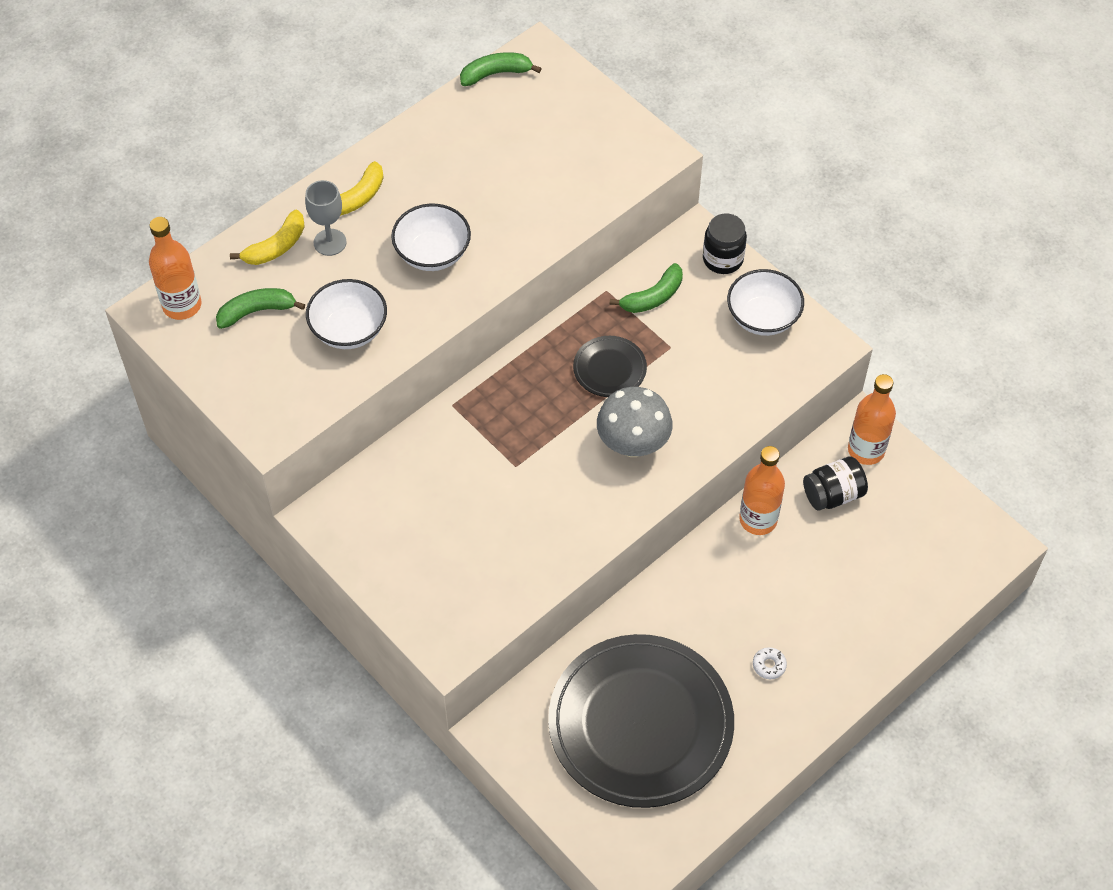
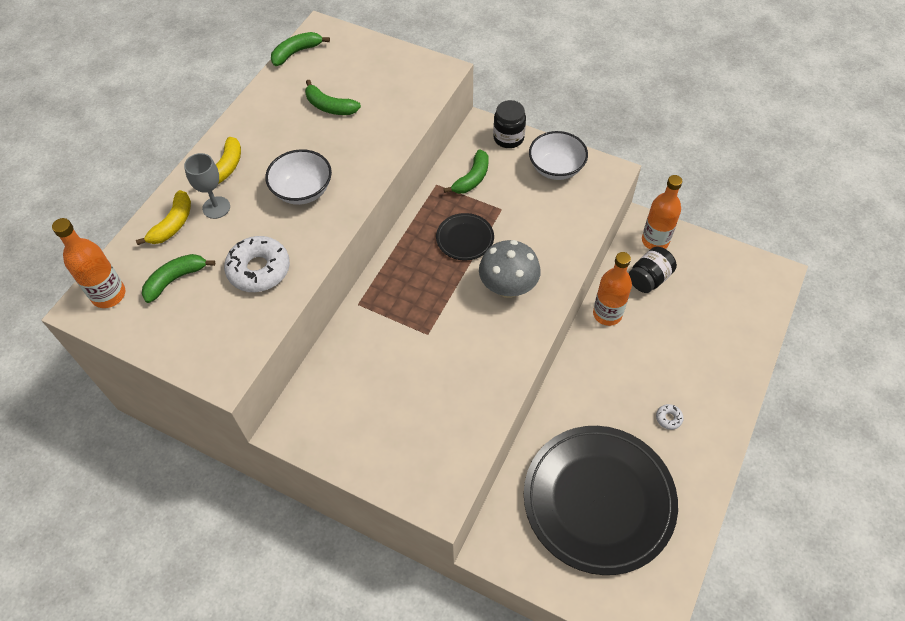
camera: 20 degrees left, 0 degrees up
white bowl [306,279,387,349] -> white donut [224,236,290,292]
none -> green banana [305,80,361,115]

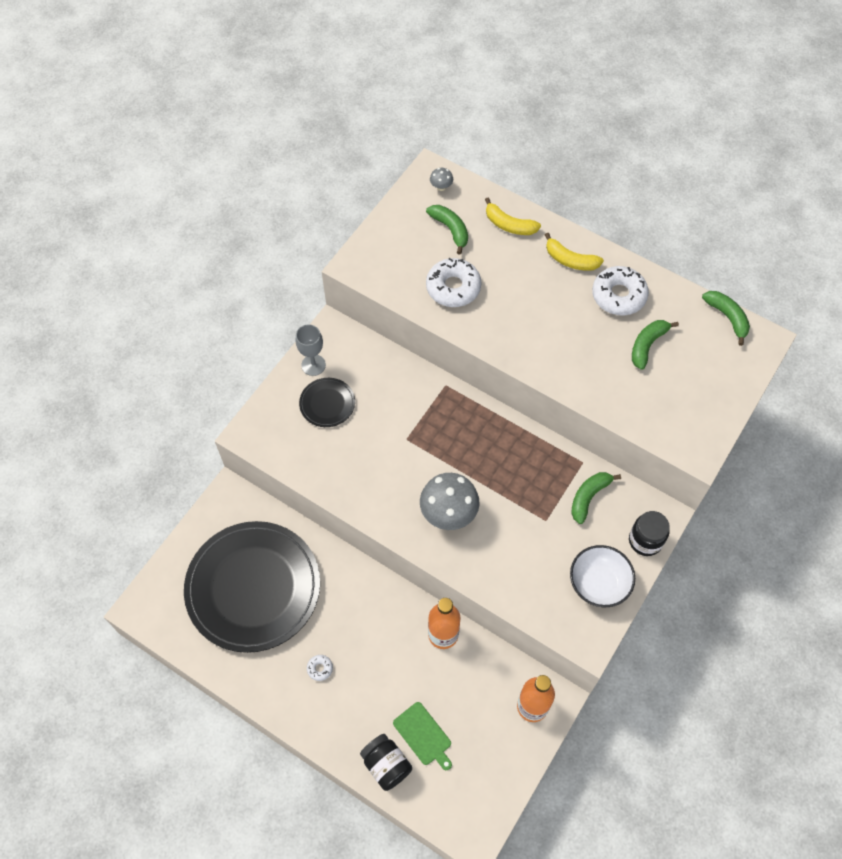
camera: 95 degrees right, 5 degrees up
orange bottle [52,218,125,308] -> grey mushroom [430,168,453,191]
grey goblet [184,153,230,219] -> grey goblet moved to [296,325,326,376]
white bowl [265,149,332,205] -> none
black plate [436,213,494,260] -> black plate moved to [299,378,355,427]
green banana [444,149,488,194] -> green banana turned 90 degrees clockwise [571,472,621,524]
black jar [629,246,677,293] -> black jar moved to [360,734,412,791]
none -> green cutting board [393,702,452,770]
none -> white donut [592,266,649,316]

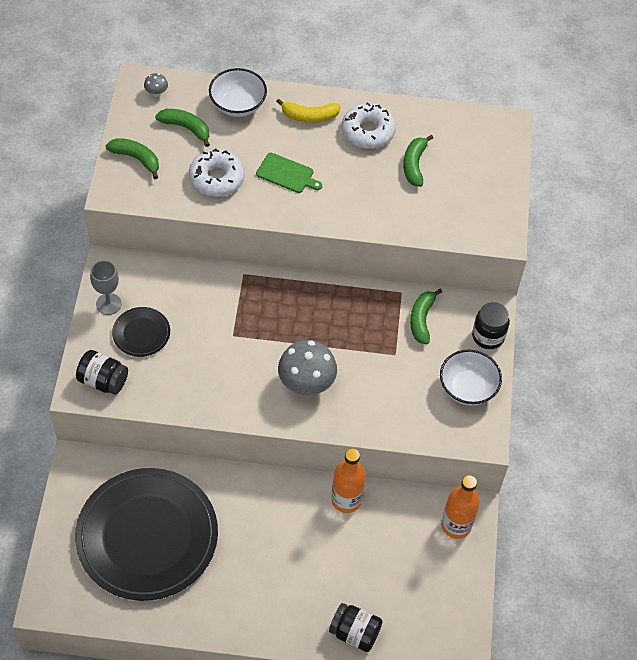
camera: 30 degrees left, 5 degrees down
white donut [307,655,333,681] -> none
green cutting board [393,702,452,770] -> green cutting board moved to [256,153,322,193]
yellow banana [485,198,541,235] -> white bowl [209,68,267,117]
green banana [702,291,750,346] -> green banana moved to [106,138,159,179]
none -> black jar [76,350,128,395]

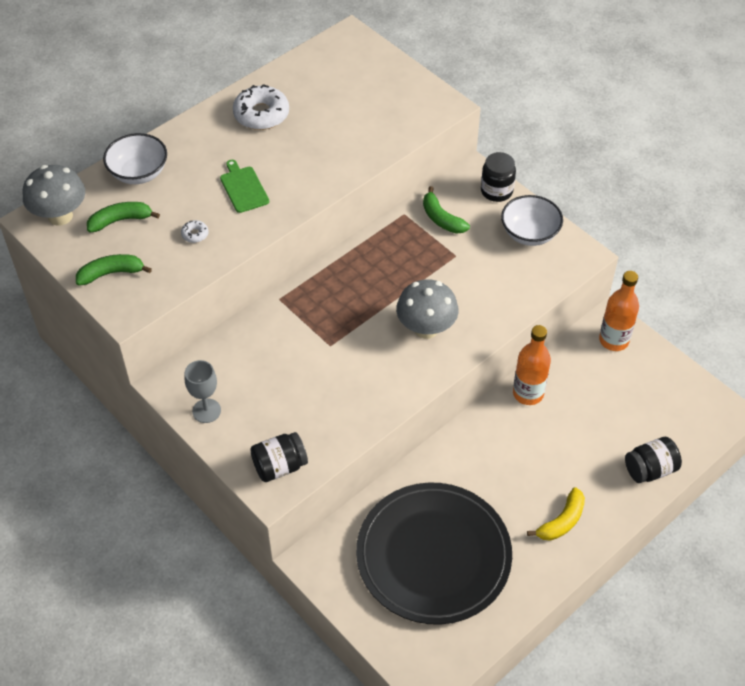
camera: 45 degrees left, 5 degrees down
black plate [112,307,170,357] -> none
grey mushroom [144,73,168,97] -> grey mushroom [23,165,85,226], size x2.26
white donut [189,149,244,197] -> white donut [181,220,209,243], size x0.45
green cutting board [256,153,322,193] -> green cutting board turned 90 degrees counterclockwise [220,160,269,213]
yellow banana [276,99,341,123] -> yellow banana moved to [527,487,585,541]
green banana [403,135,433,187] -> none

